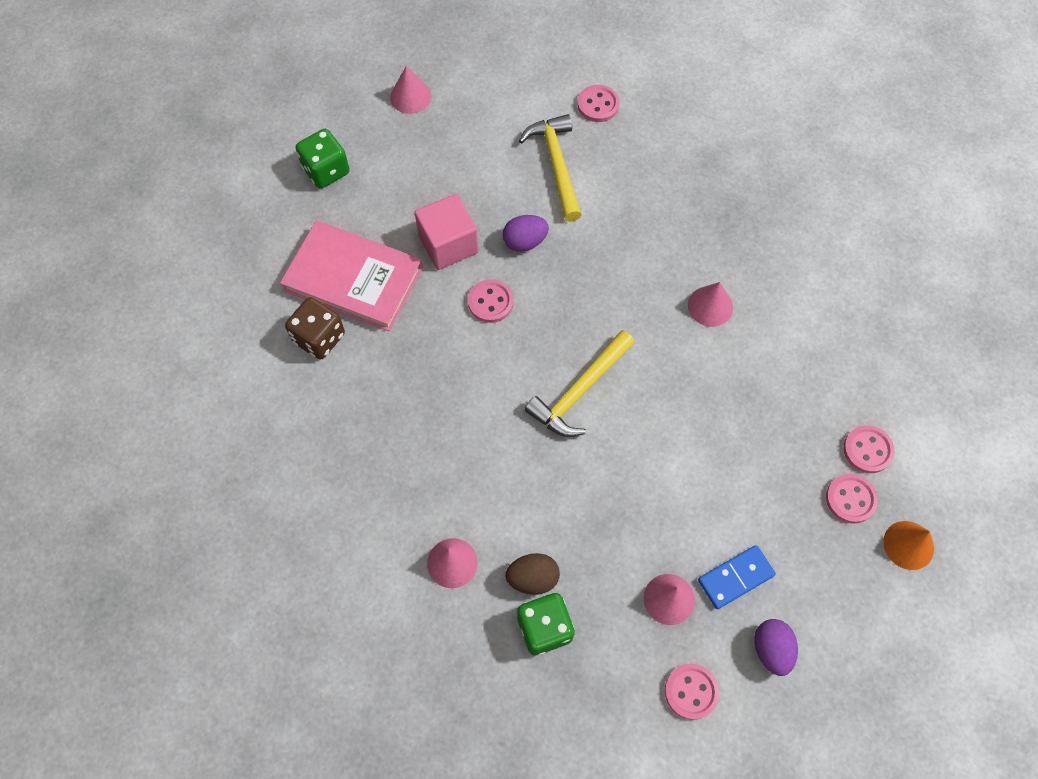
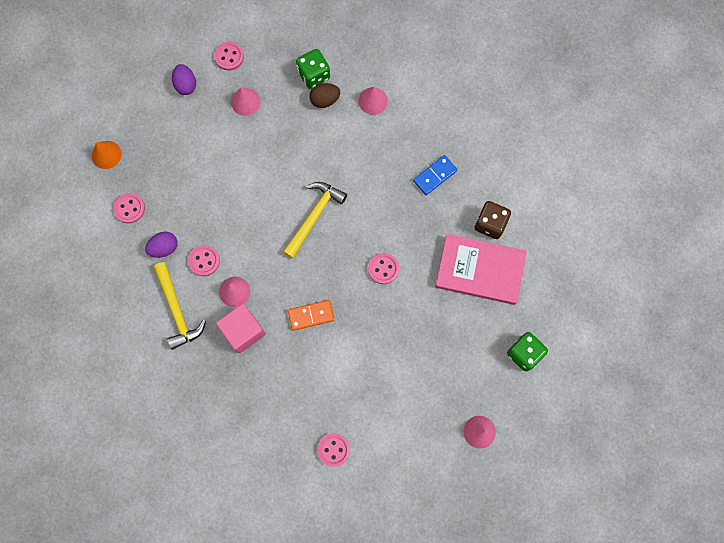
camera: 170 degrees right, 10 degrees up
pink cube [414,194,479,270] -> pink cube moved to [216,304,266,353]
purple egg [503,215,549,252] -> purple egg moved to [145,232,177,258]
yellow hammer [519,114,582,222] -> yellow hammer moved to [154,262,206,350]
blue domino [698,545,776,609] -> blue domino moved to [413,155,458,195]
pink button [826,474,878,524] -> pink button moved to [188,245,220,276]
none -> orange domino [288,300,335,331]

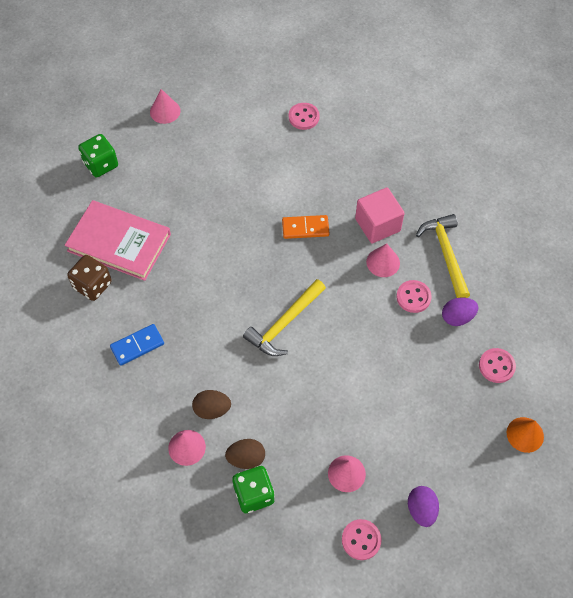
camera: 170 degrees left, 15 degrees down
pink button [368,253,399,284] -> none
none -> brown egg [192,390,231,419]

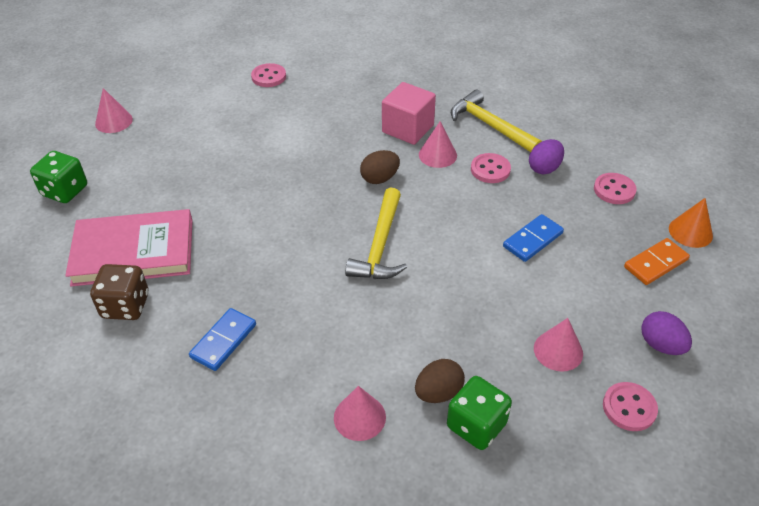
camera: 30 degrees left, 15 degrees down
brown egg [192,390,231,419] -> brown egg moved to [360,150,400,184]
orange domino [282,215,329,239] -> orange domino moved to [624,238,690,285]
none -> blue domino [503,214,564,262]

